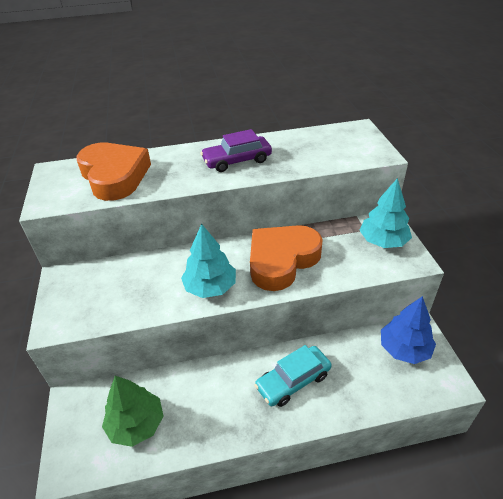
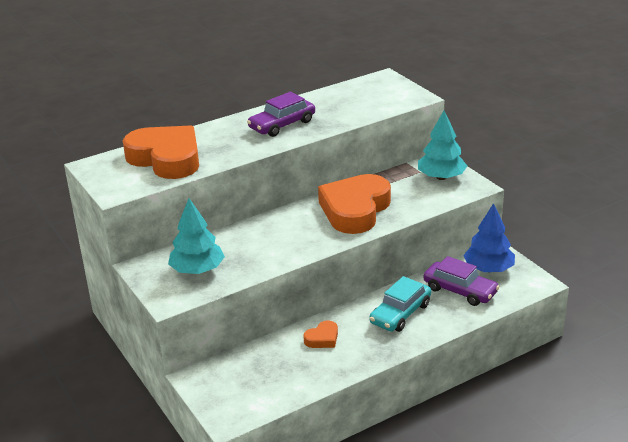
camera: 20 degrees left, 10 degrees down
green tree [102,376,164,447] -> none
turquoise tree [181,224,236,298] -> turquoise tree moved to [168,198,225,274]
none -> orange heart [303,320,338,348]
none -> purple car [423,256,499,306]

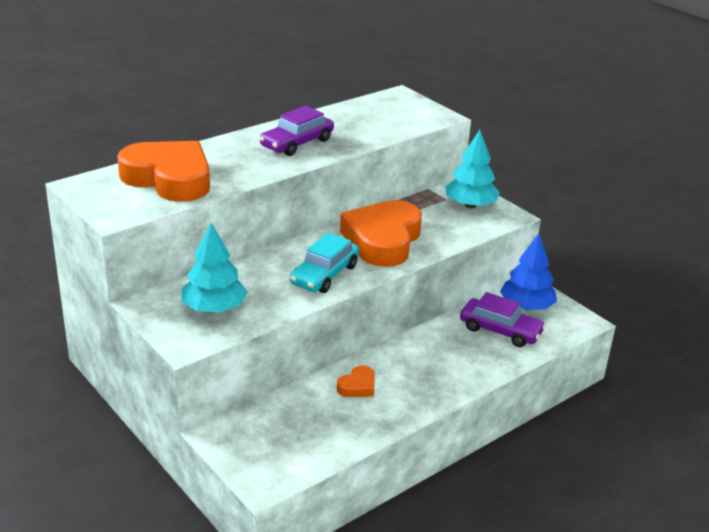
camera: 10 degrees left, 0 degrees up
turquoise car [369,276,431,332] -> turquoise car moved to [290,233,359,293]

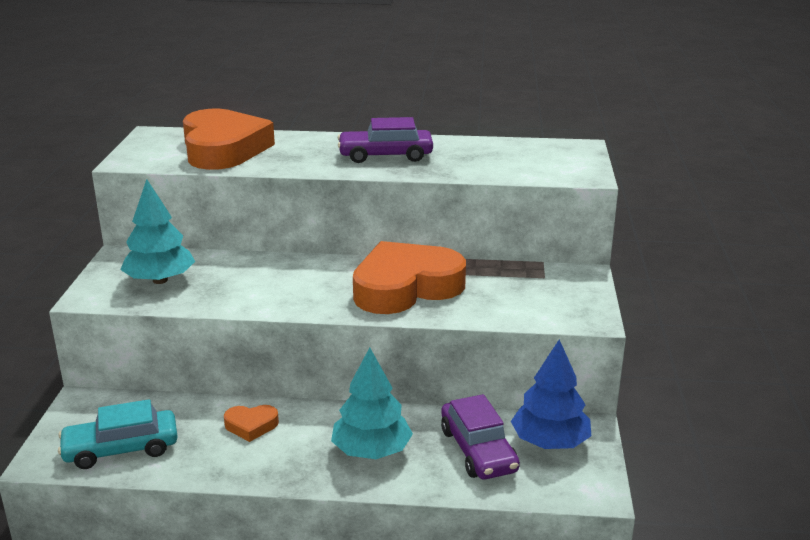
camera: 45 degrees right, 5 degrees down
turquoise car [290,233,359,293] -> turquoise car moved to [58,399,178,469]
turquoise tree [445,130,500,208] -> turquoise tree moved to [331,347,413,459]

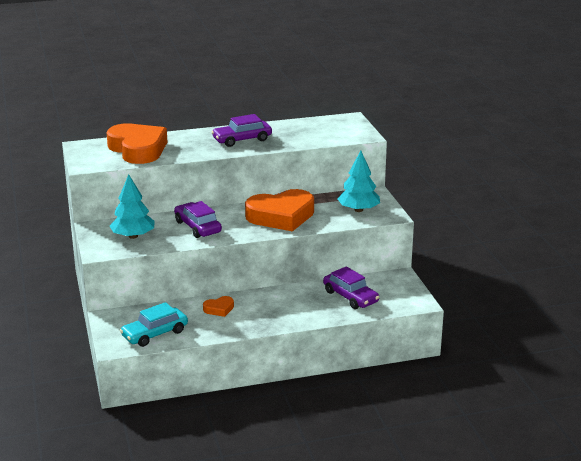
camera: 20 degrees left, 0 degrees up
turquoise tree [331,347,413,459] -> turquoise tree moved to [338,151,380,212]
orange heart [353,241,466,314] -> orange heart turned 150 degrees counterclockwise [245,189,314,231]
blue tree [511,339,591,449] -> none
none -> purple car [174,201,222,238]

